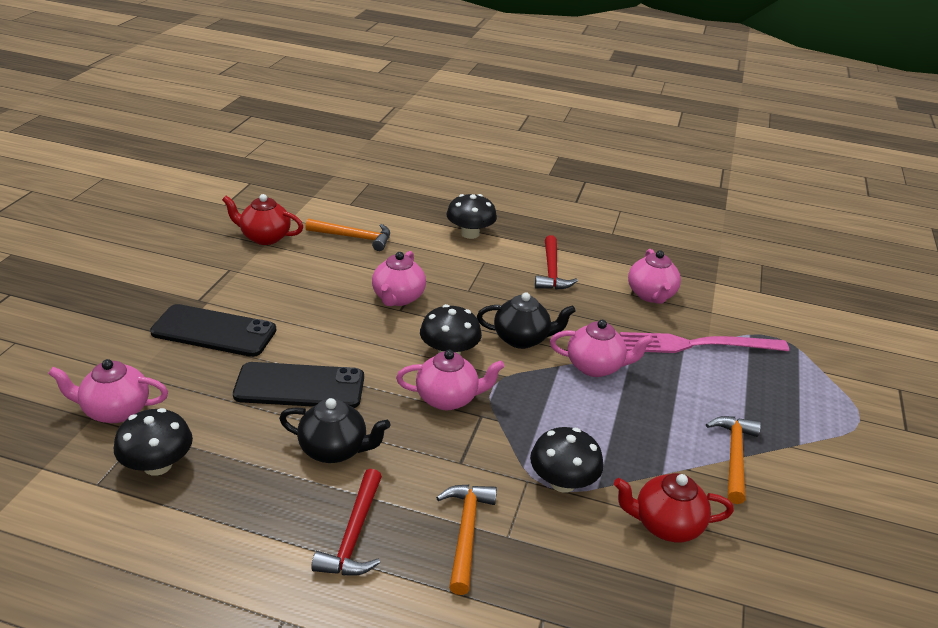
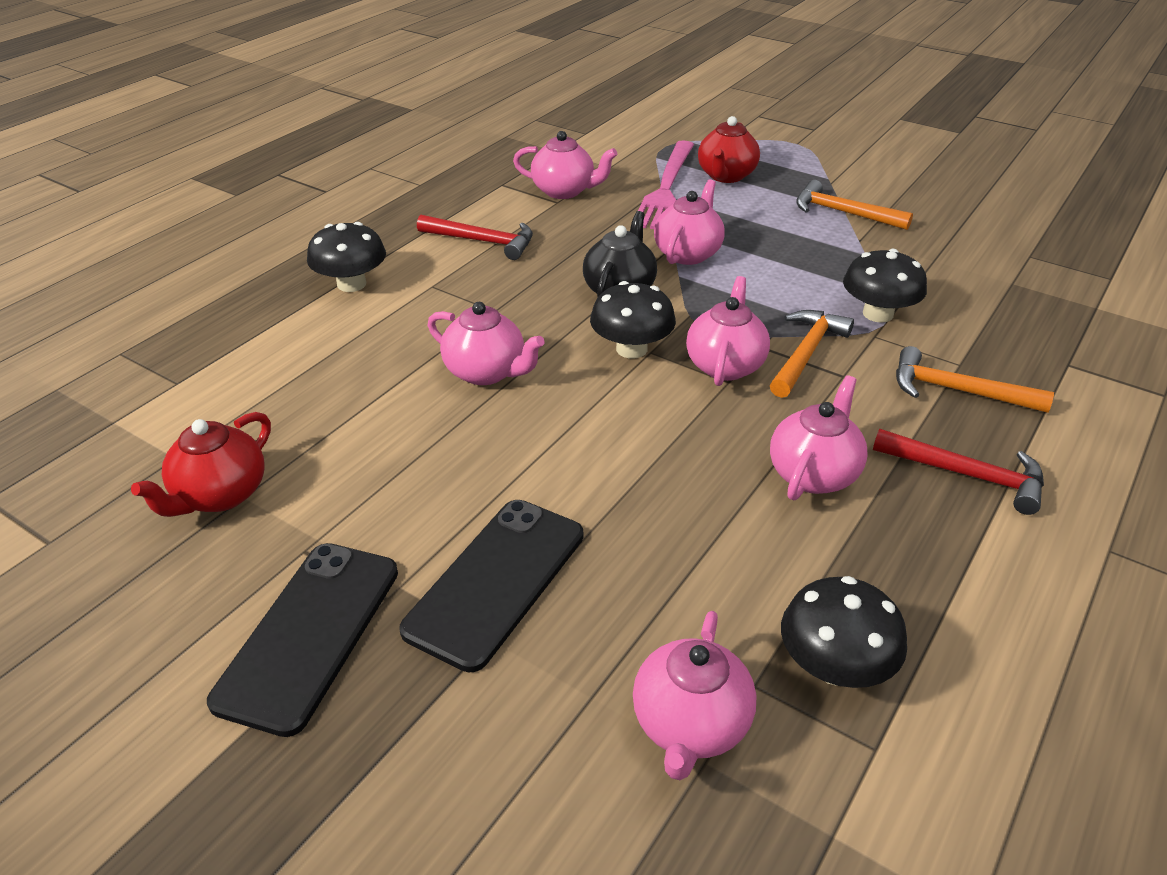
camera: 70 degrees left, 5 degrees up
black phone [233,362,364,408] -> black phone moved to [207,543,398,737]
black teapot [279,398,391,463] -> pink teapot [770,375,868,500]
orange hammer [305,219,390,251] -> orange hammer moved to [770,310,854,398]
red teapot [614,473,734,542] -> red teapot moved to [698,116,760,183]

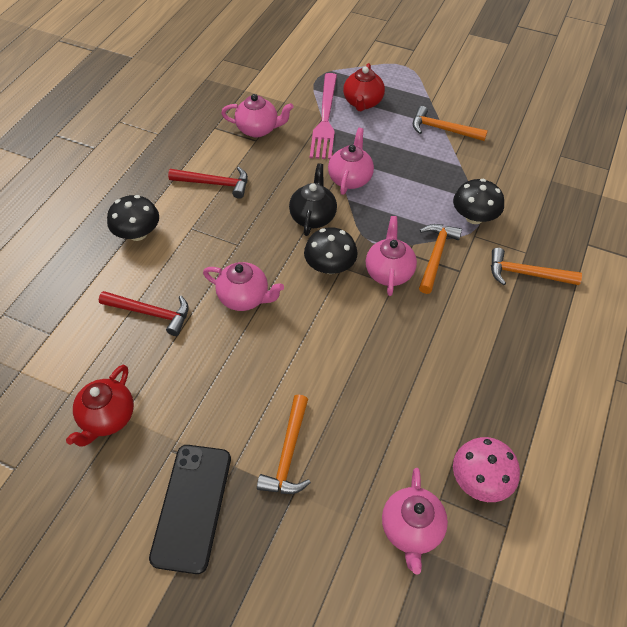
camera: 10 degrees left, 15 degrees up
black phone [399,500,583,672] -> orange hammer [257,394,311,494]
pink teapot [770,375,868,500] -> none
black mushroom [781,576,907,688] -> pink mushroom [453,437,520,502]
red hammer [873,429,1044,515] -> red hammer moved to [99,291,189,336]

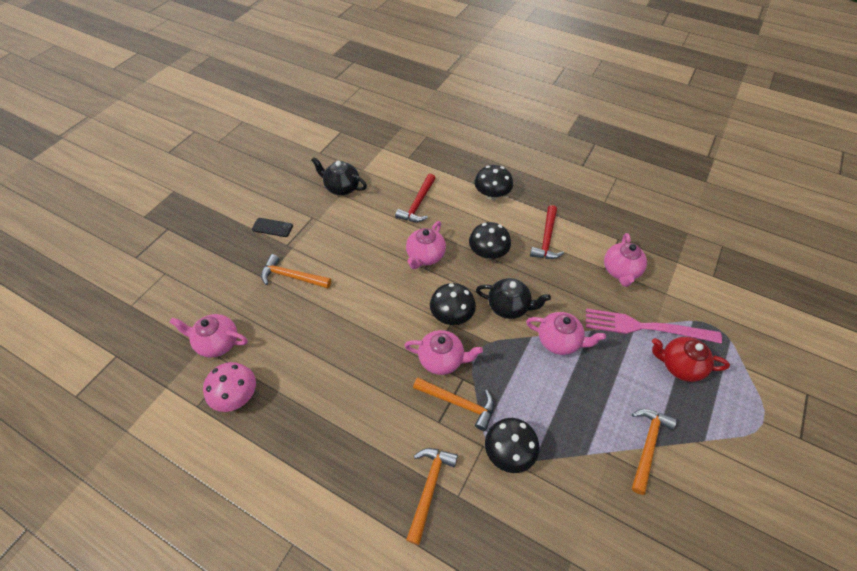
camera: 95 degrees right, 0 degrees up
red teapot [66,365,134,447] -> black teapot [311,157,367,195]
black phone [149,445,231,574] -> black phone [252,218,293,237], size x0.51
none -> black mushroom [469,222,511,259]

